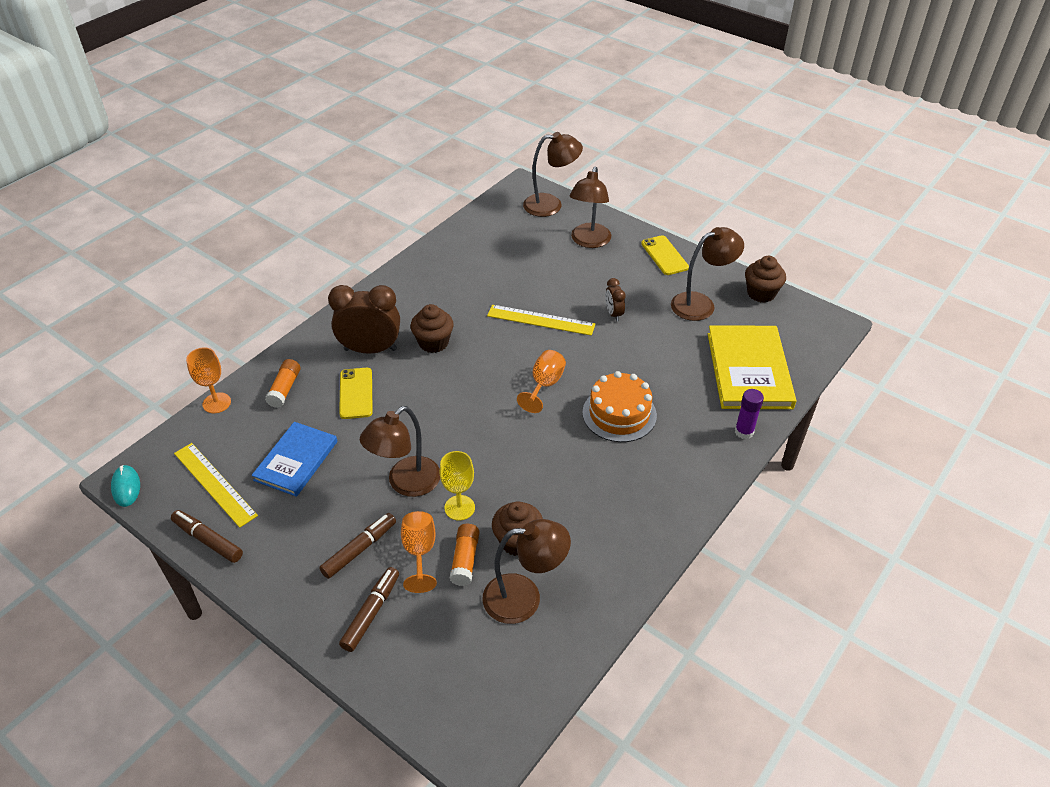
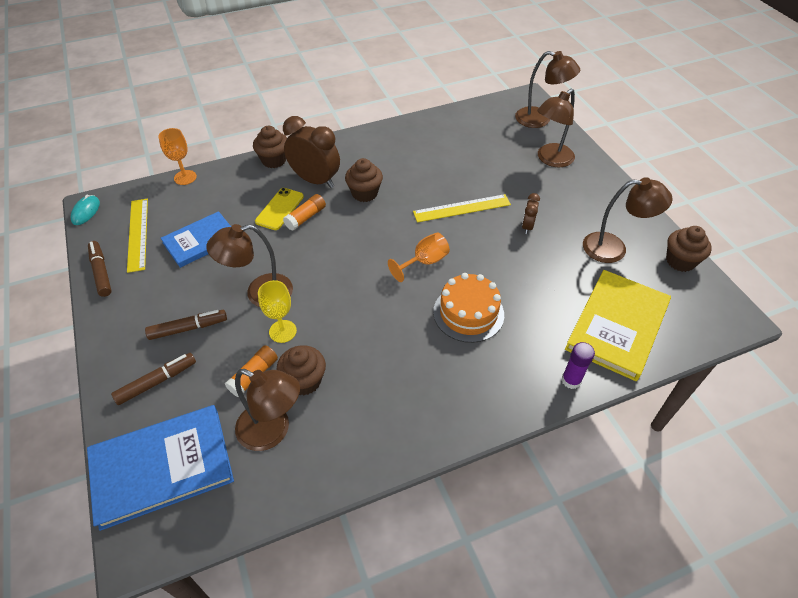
camera: 30 degrees right, 5 degrees up
orange glue stick [265,359,301,408] -> orange glue stick moved to [283,194,326,231]
orange goblet [401,511,437,593] -> none
yellow ruler [487,305,595,336] -> yellow ruler turned 60 degrees counterclockwise [413,194,511,222]
yellow phone [641,235,689,275] -> none
none -> blue book [87,405,234,531]
none -> brown cupcake [253,126,287,168]

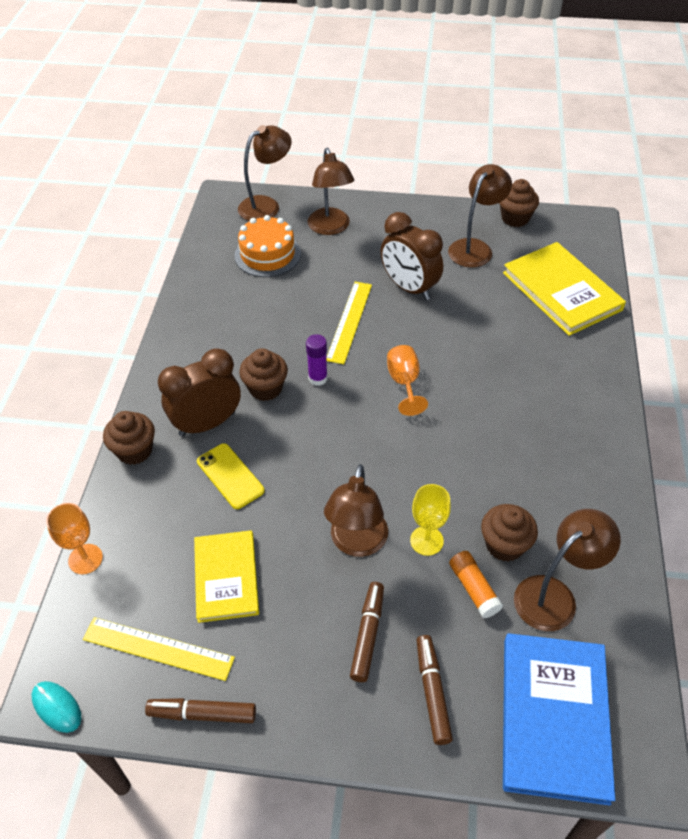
camera: 60 degrees left, 0 degrees up
blue book [161,211,231,268] -> yellow book [194,530,259,623]
orange glue stick [283,194,326,231] -> none
orange cake [433,273,504,343] -> orange cake moved to [234,215,301,277]
brown clock [522,193,540,234] -> brown clock [381,212,443,300], size x2.04
purple glue stick [561,342,595,389] -> purple glue stick moved to [306,334,328,386]

